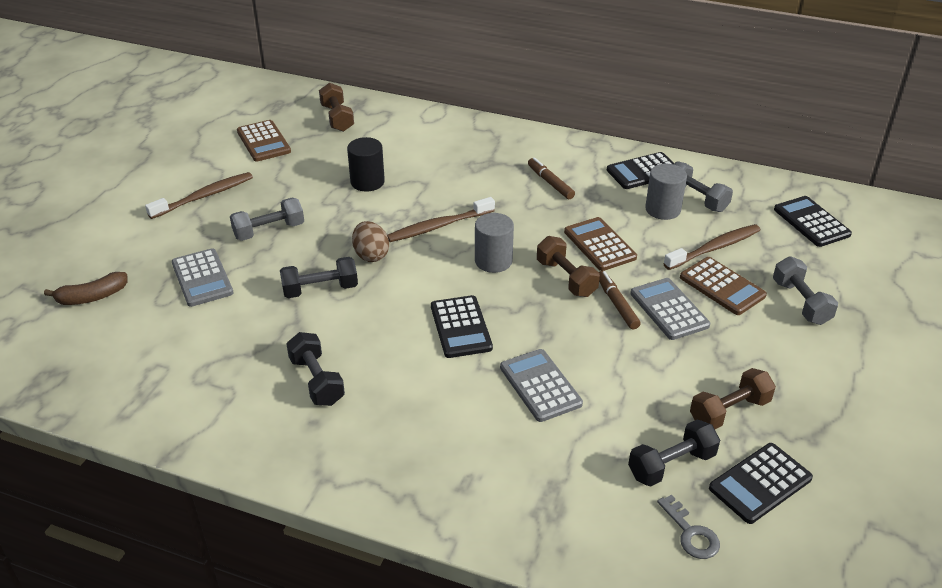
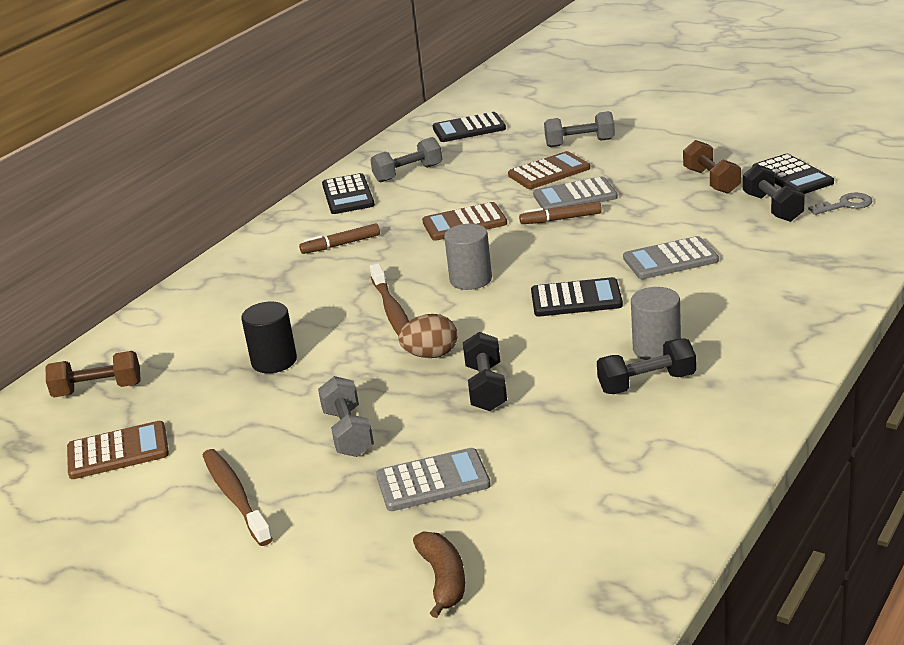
camera: 75 degrees left, 10 degrees down
brown dumbbell [537,236,600,297] -> none
grey cylinder [645,164,687,220] -> grey cylinder moved to [631,287,681,360]
brown toothbrush [663,224,760,270] -> none

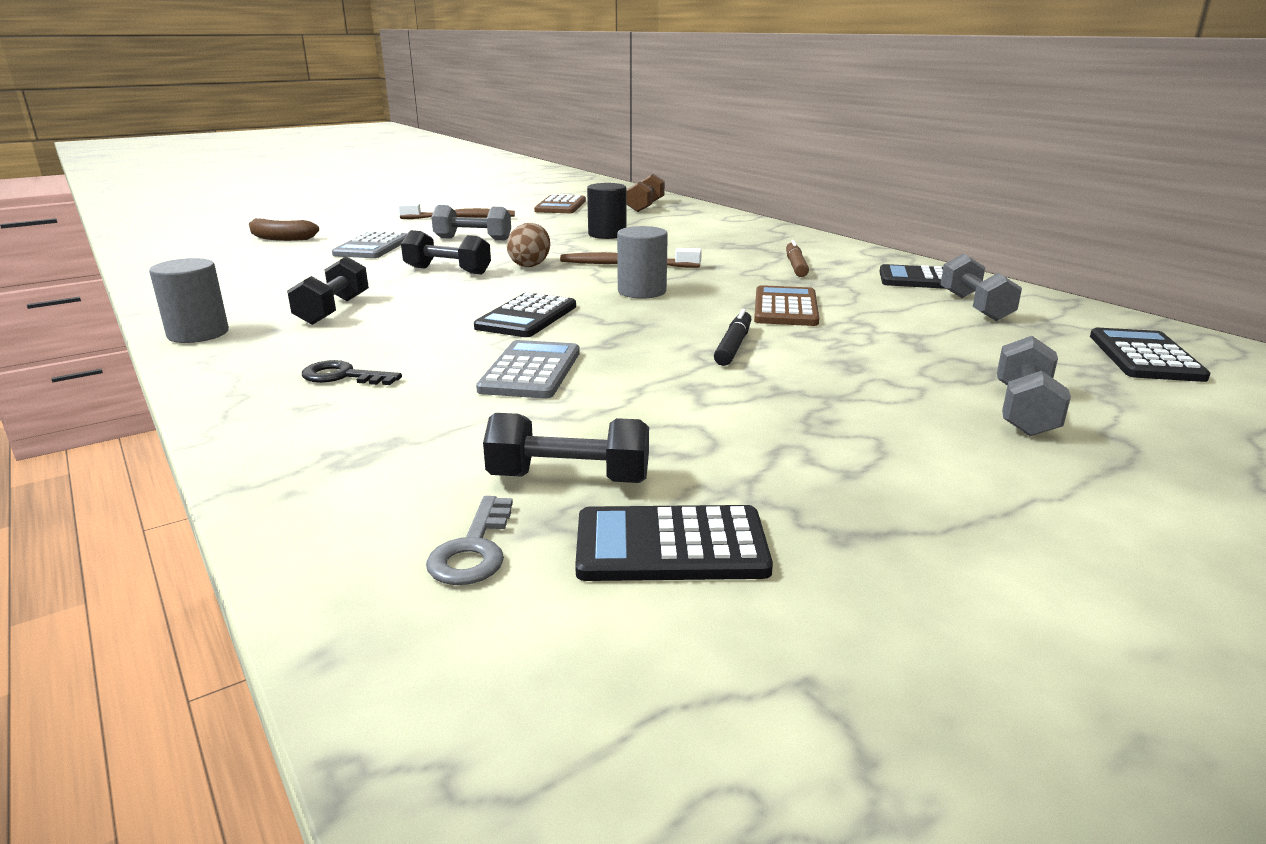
camera: 110 degrees right, 5 degrees down
brown calculator [508,151,590,189] -> none
brown marker [519,201,602,224] -> black marker [714,309,751,366]
grey calculator [533,176,618,210] -> none
grey cylinder [631,287,681,360] -> grey cylinder moved to [149,258,229,343]
brown dumbbell [683,140,741,194] -> none
none -> black key [302,360,402,385]

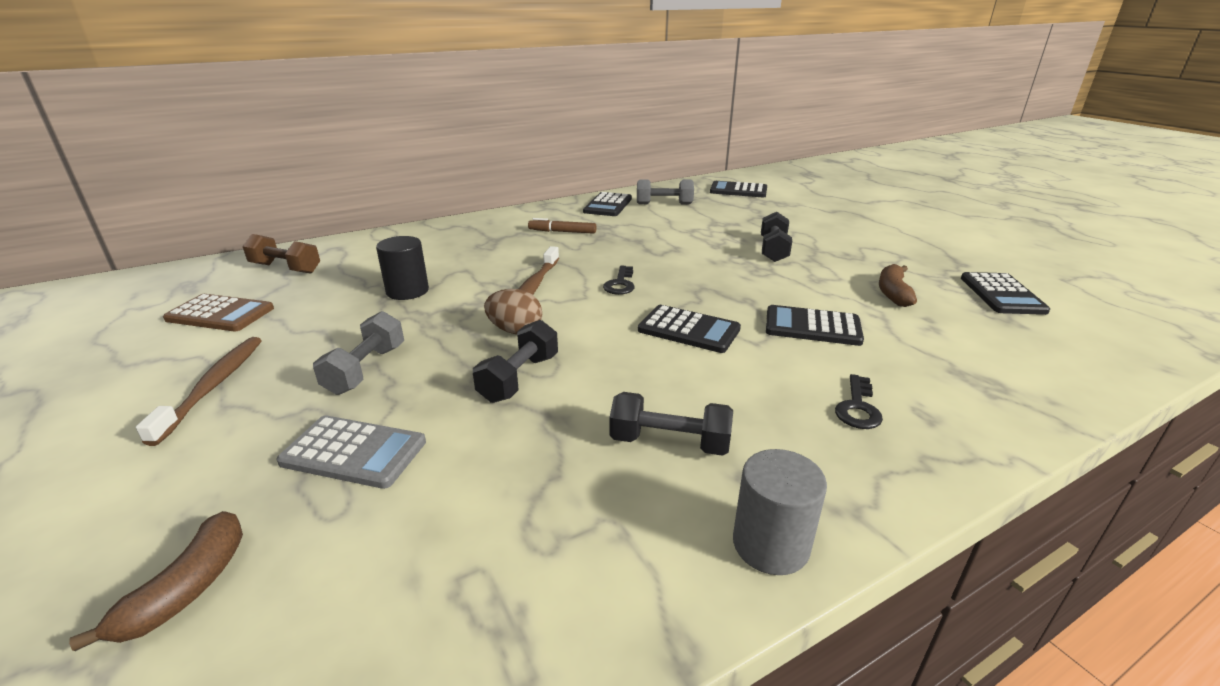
camera: 85 degrees left, 5 degrees up
grey key [426,496,513,585] -> none
grey calculator [476,340,580,399] -> black calculator [766,305,864,346]
black dumbbell [483,413,649,483] -> black dumbbell moved to [761,212,792,262]
grey cylinder [617,226,668,299] -> black key [603,266,635,295]
black marker [714,309,751,366] -> none
brown calculator [754,285,819,326] -> none
grey dumbbell [997,336,1071,436] -> none
none -> brown banana [879,264,917,307]

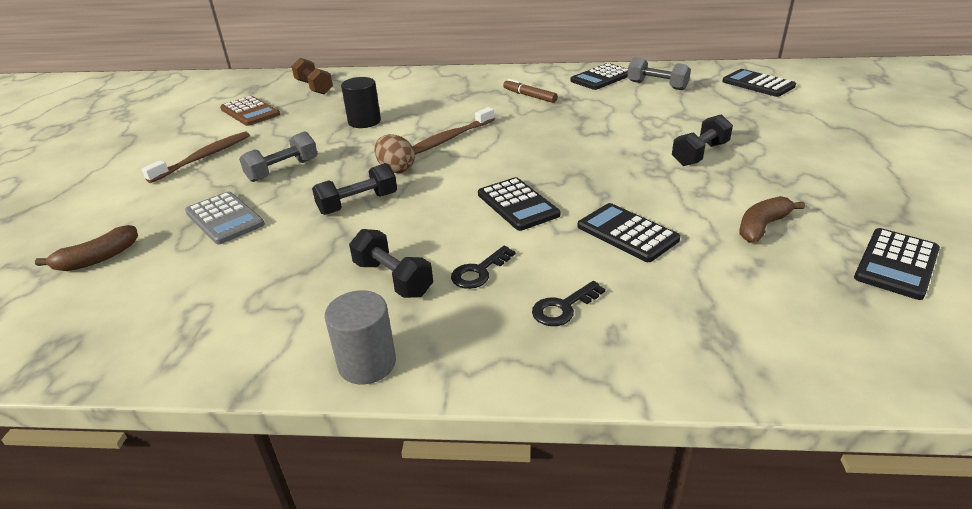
camera: 35 degrees right, 5 degrees up
black key [603,266,635,295] -> black key moved to [451,246,515,289]

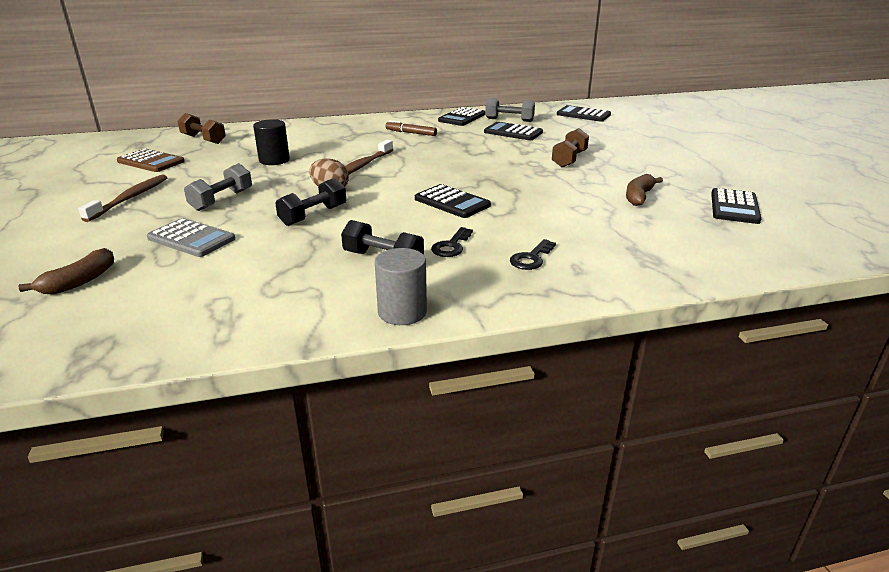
camera: 20 degrees left, 5 degrees down
black calculator [577,203,680,262] -> black calculator moved to [484,122,543,140]
black dumbbell [672,114,733,166] -> brown dumbbell [552,128,589,167]

